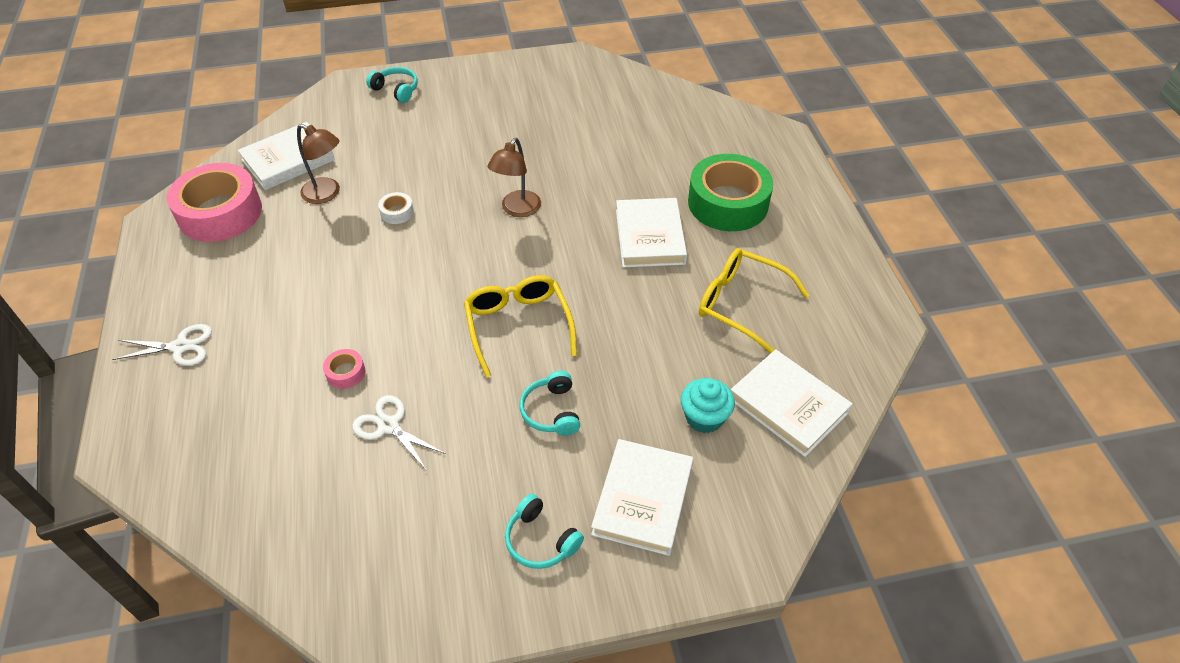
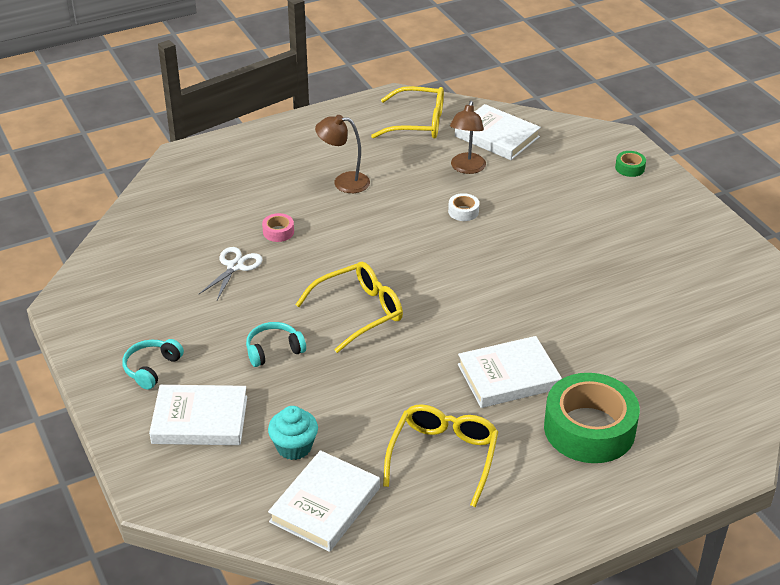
camera: 75 degrees right, 10 degrees down
white scissors [112,324,212,366] -> none
pink tape [167,163,262,242] -> yellow glasses [371,86,444,138]
turquoise headphones [366,67,418,103] -> green tape [615,151,646,177]
brown lamp [488,138,541,217] -> brown lamp moved to [315,115,370,193]

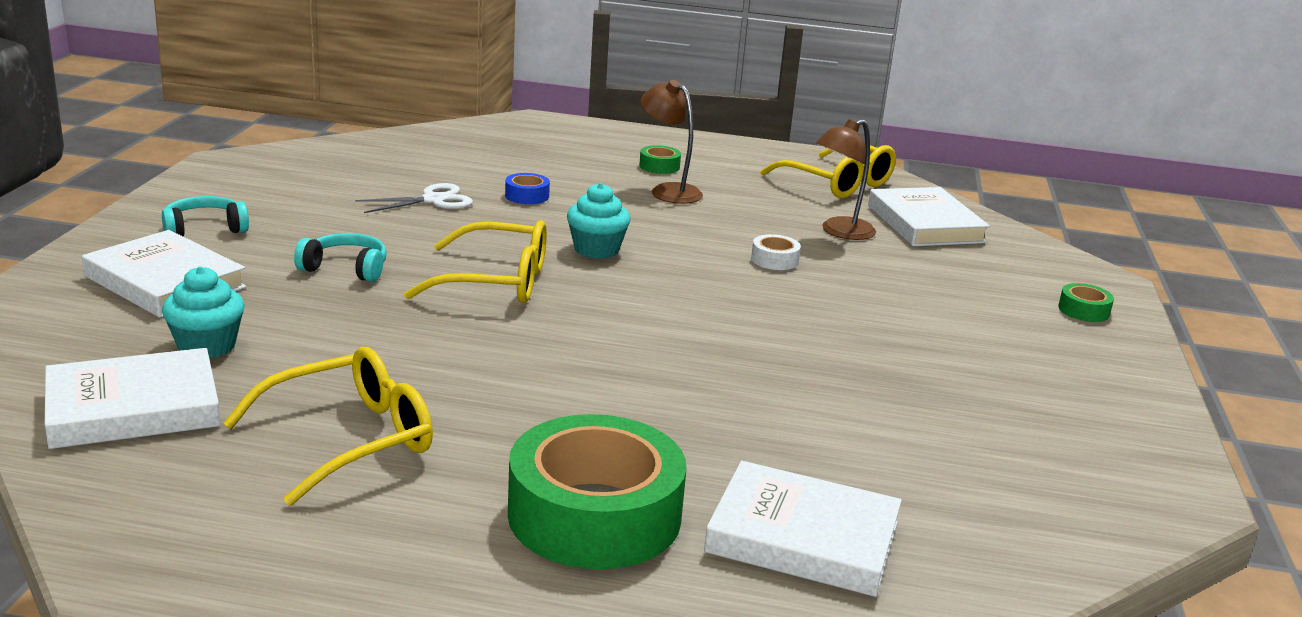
camera: 35 degrees right, 15 degrees down
pink tape [262,213,294,242] -> blue tape [505,173,550,204]
white book [458,336,562,408] -> white book moved to [704,461,902,597]
none -> turquoise cupcake [567,183,630,259]
none -> green tape [639,145,681,174]

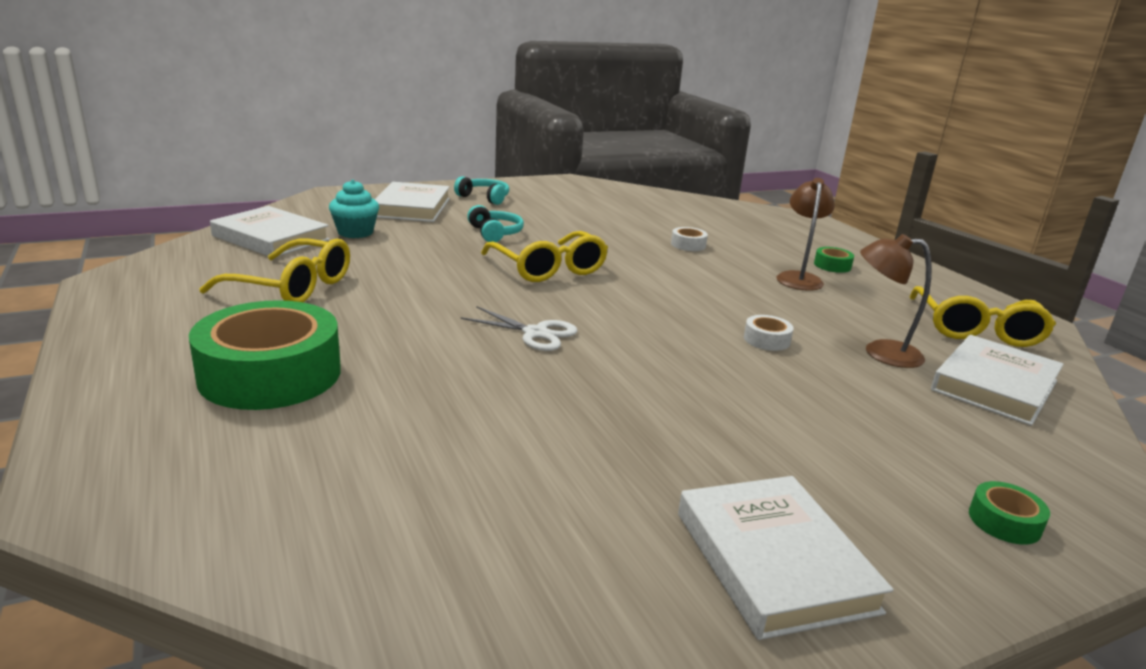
camera: 55 degrees right, 0 degrees up
white scissors [355,183,473,213] -> white scissors moved to [461,306,577,351]
blue tape [505,173,550,204] -> white tape [671,227,708,251]
turquoise cupcake [567,183,630,259] -> none
white book [704,461,902,597] -> white book moved to [678,476,894,640]

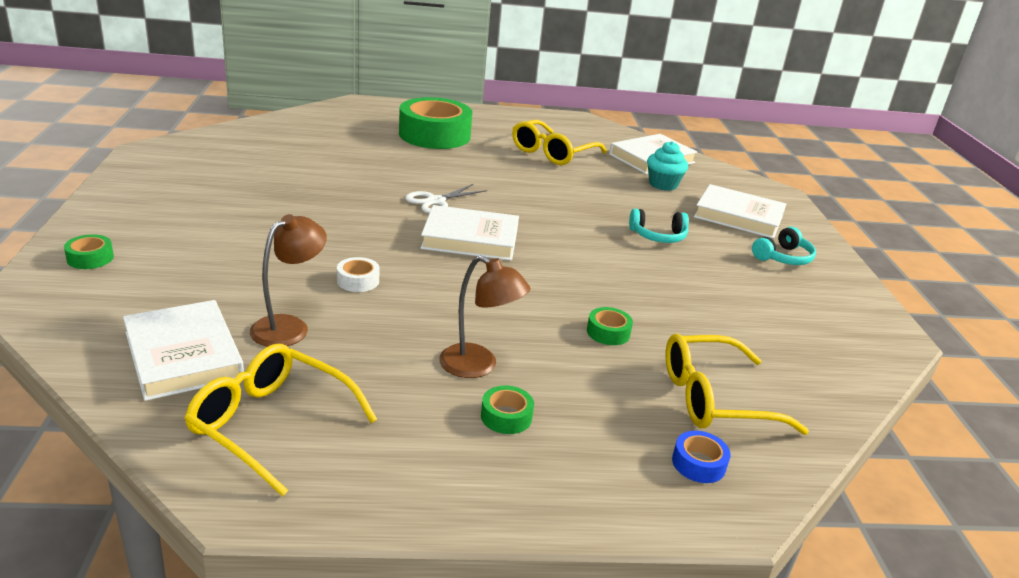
camera: 110 degrees right, 5 degrees up
yellow glasses [481,231,608,282] -> yellow glasses moved to [666,334,809,435]
white tape [671,227,708,251] -> green tape [587,307,633,345]
white book [678,476,894,640] -> white book moved to [421,205,519,261]
none -> blue tape [672,431,731,483]

